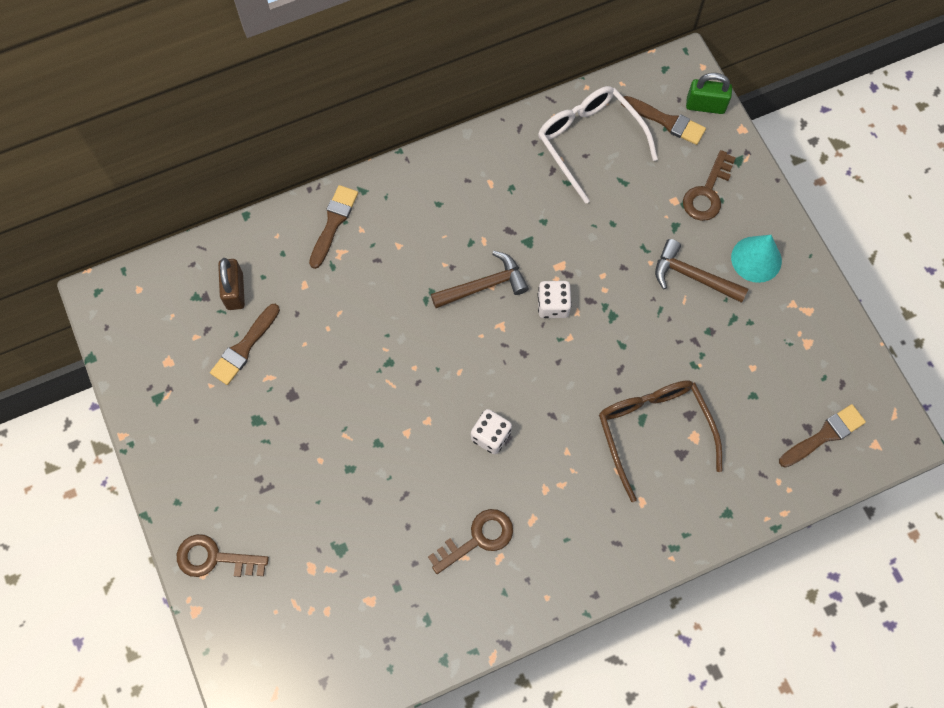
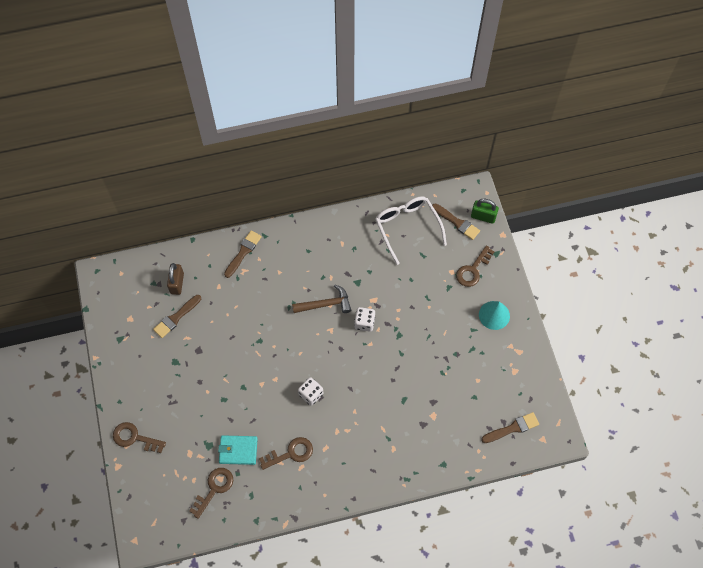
camera: 10 degrees right, 5 degrees down
brown glasses [599,380,722,502] -> none
brown hammer [655,239,748,303] -> none
none -> brown key [189,468,233,519]
none -> turquoise wallet [218,435,258,465]

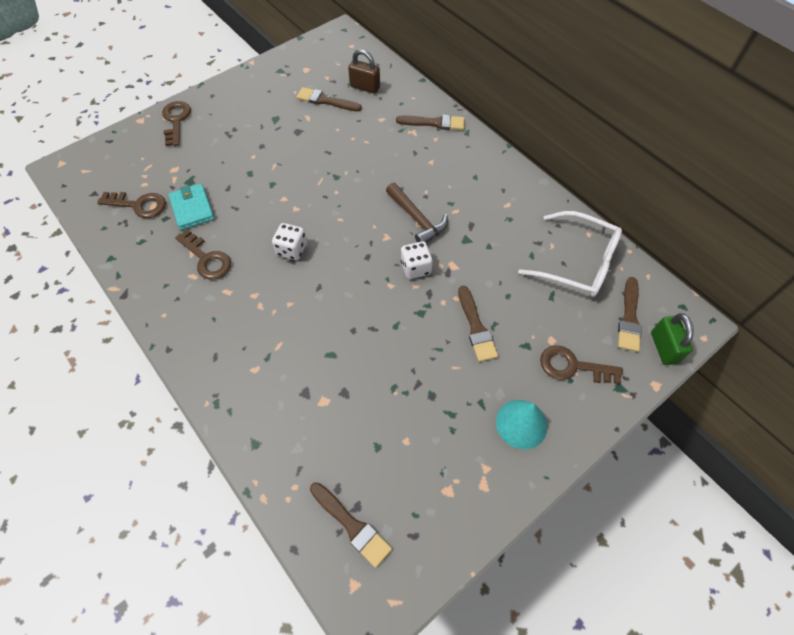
camera: 65 degrees right, 5 degrees down
brown padlock [167,263,184,295] -> brown padlock turned 45 degrees clockwise [348,49,380,94]
white glasses [375,196,447,265] -> white glasses turned 75 degrees clockwise [518,211,622,297]
none -> brown brush [458,285,498,362]

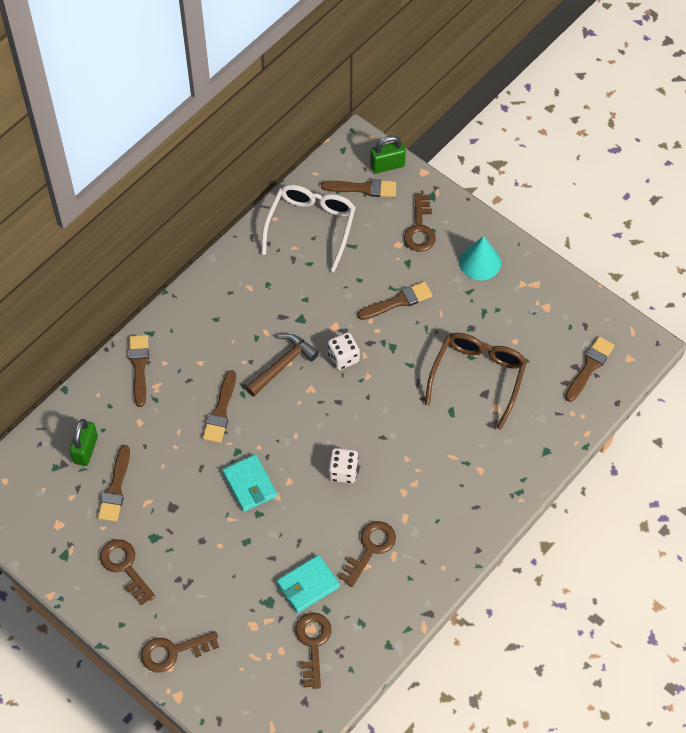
camera: 100 degrees left, 0 degrees up
brown padlock [348,49,380,94] -> green padlock [69,419,98,466]
none -> brown key [100,539,156,605]
none -> brown brush [203,370,236,443]
none -> turquoise wallet [222,454,277,512]
none -> brown glasses [425,333,527,430]

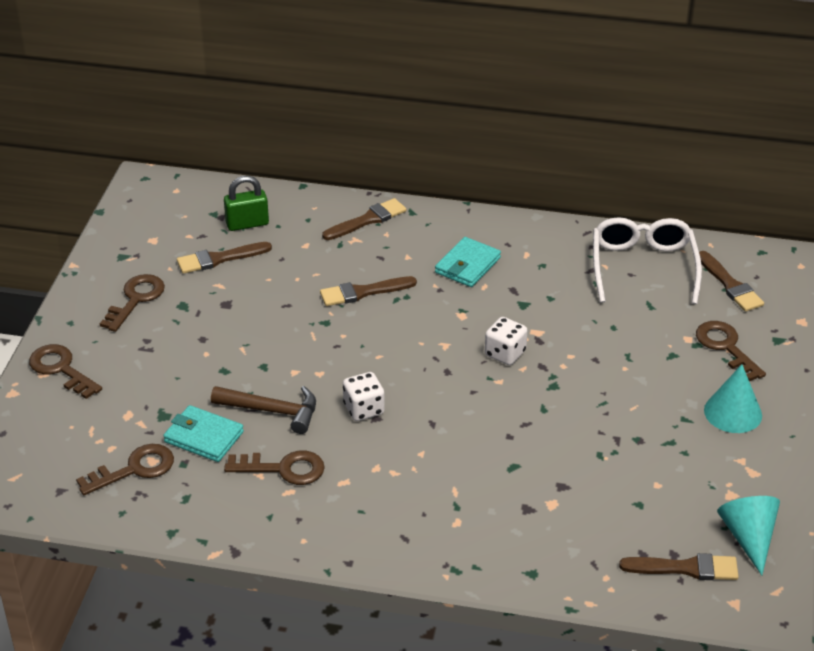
camera: 60 degrees right, 20 degrees down
turquoise wallet [222,454,277,512] -> turquoise wallet moved to [435,237,501,287]
brown hammer [245,334,319,397] -> brown hammer moved to [211,386,316,434]
white glasses [261,185,356,272] -> white glasses turned 75 degrees counterclockwise [593,217,702,304]
brown brush [357,281,433,320] -> none
green padlock [370,136,406,173] -> none
brown key [404,193,436,252] -> brown key turned 90 degrees clockwise [696,321,766,381]
brown glasses [425,333,527,430] -> none
none -> turquoise cone [717,496,780,575]

